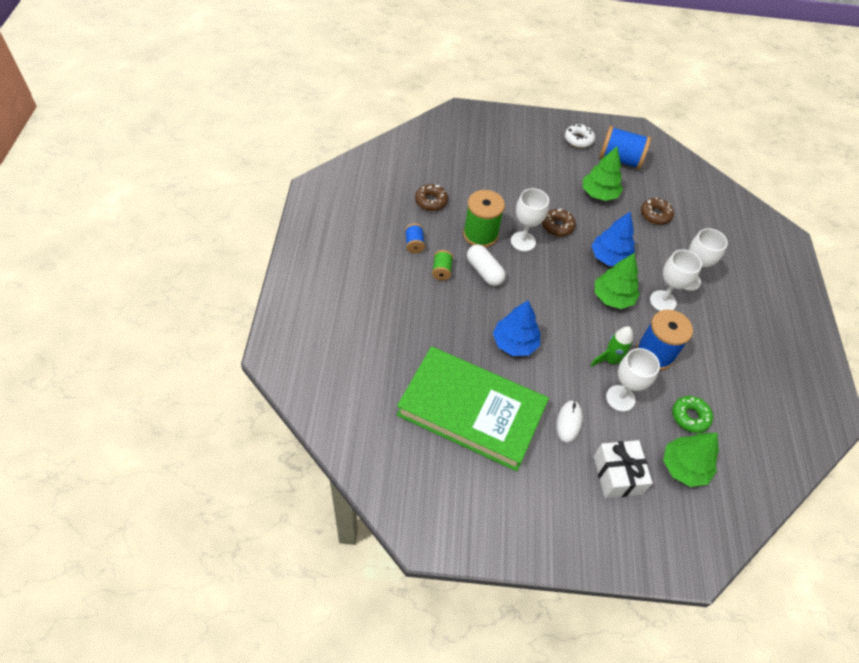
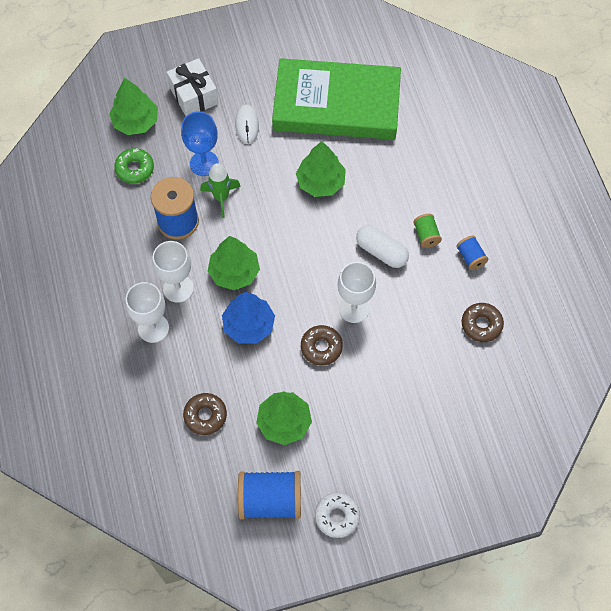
camera: 165 degrees right, 10 degrees up
green spool [463,190,505,248] -> none
blue tree [493,300,540,356] -> green tree [296,141,346,197]
white goblet [606,348,660,412] -> blue goblet [181,111,219,176]

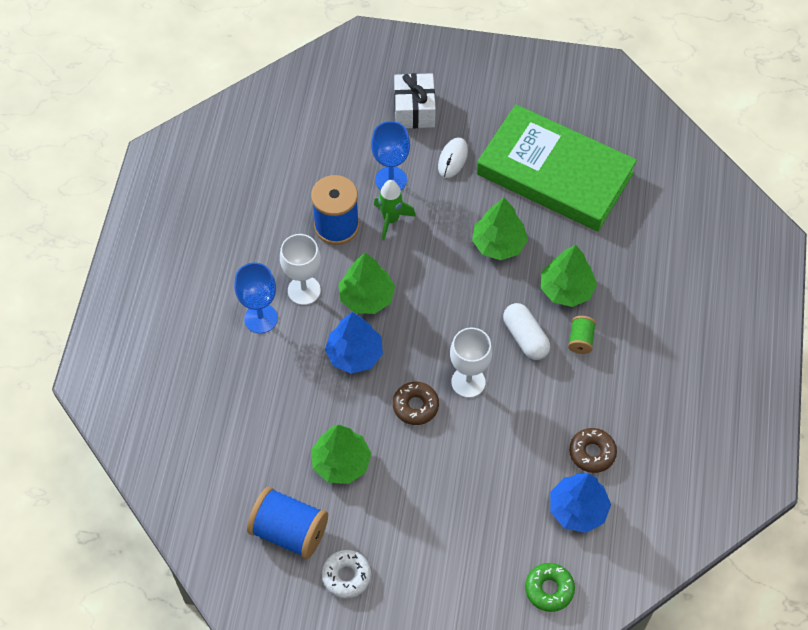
camera: 25 degrees right, 5 degrees down
green tree [109,78,158,135] -> green tree moved to [541,245,597,307]
green donut [114,148,154,184] -> green donut moved to [525,563,575,612]
white goblet [126,282,169,343] -> blue goblet [234,263,278,333]
brown donut [183,393,227,435] -> none
blue spool [456,235,488,270] -> none
none -> blue tree [550,473,611,533]

